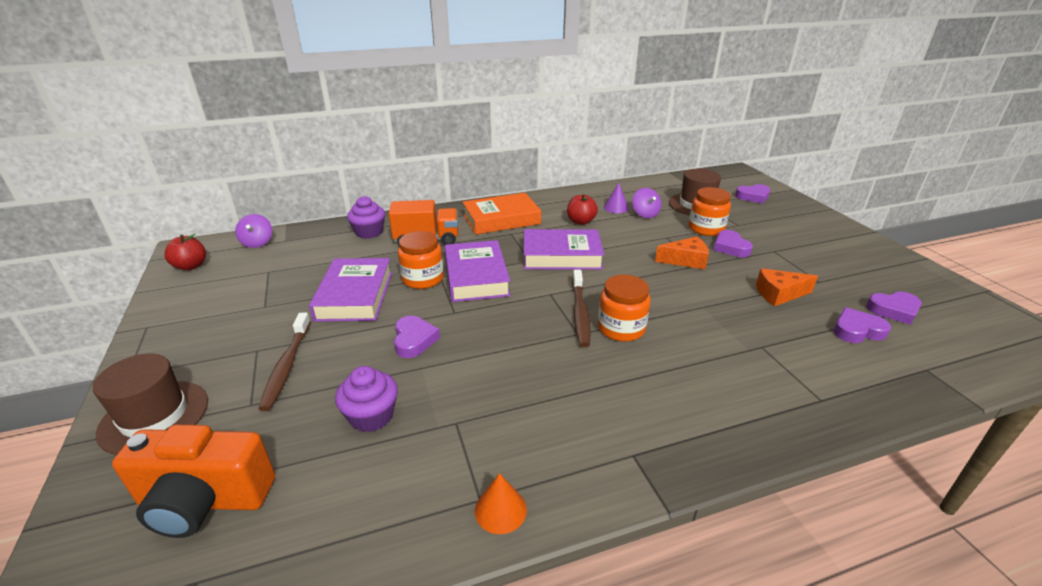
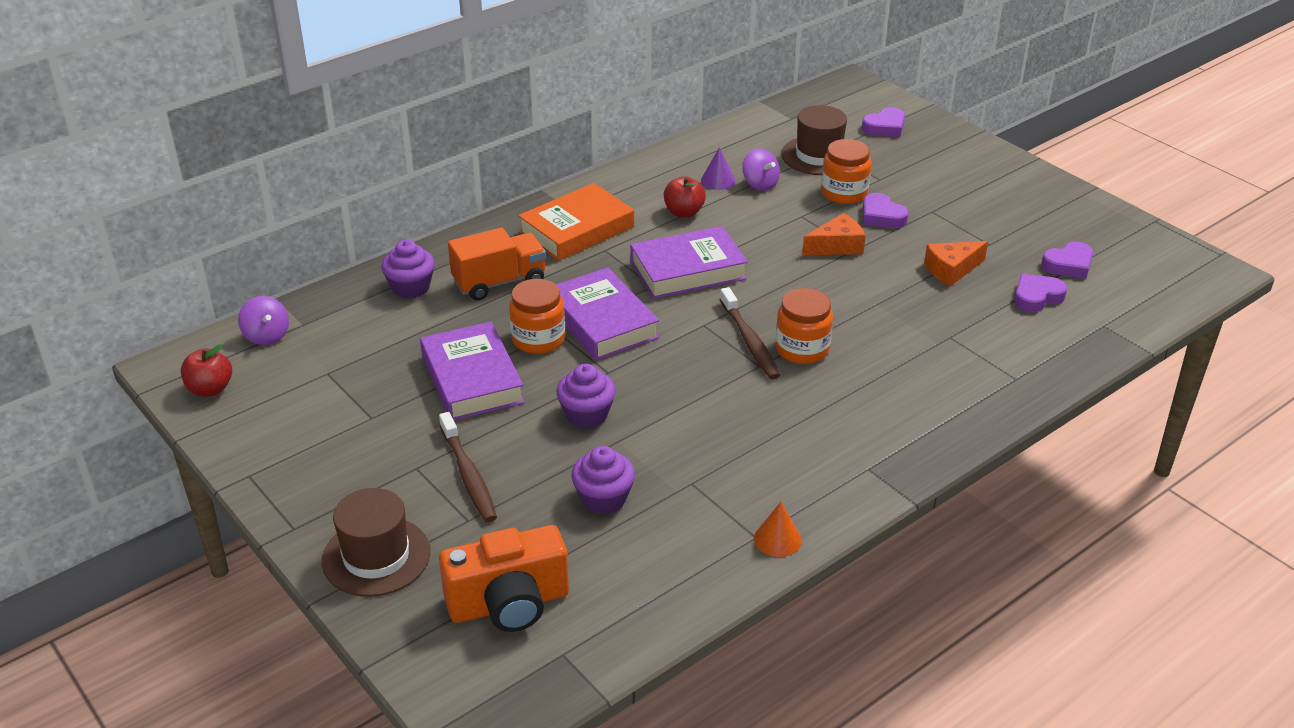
camera: 20 degrees left, 5 degrees up
purple heart [394,316,440,358] -> purple cupcake [556,364,616,428]

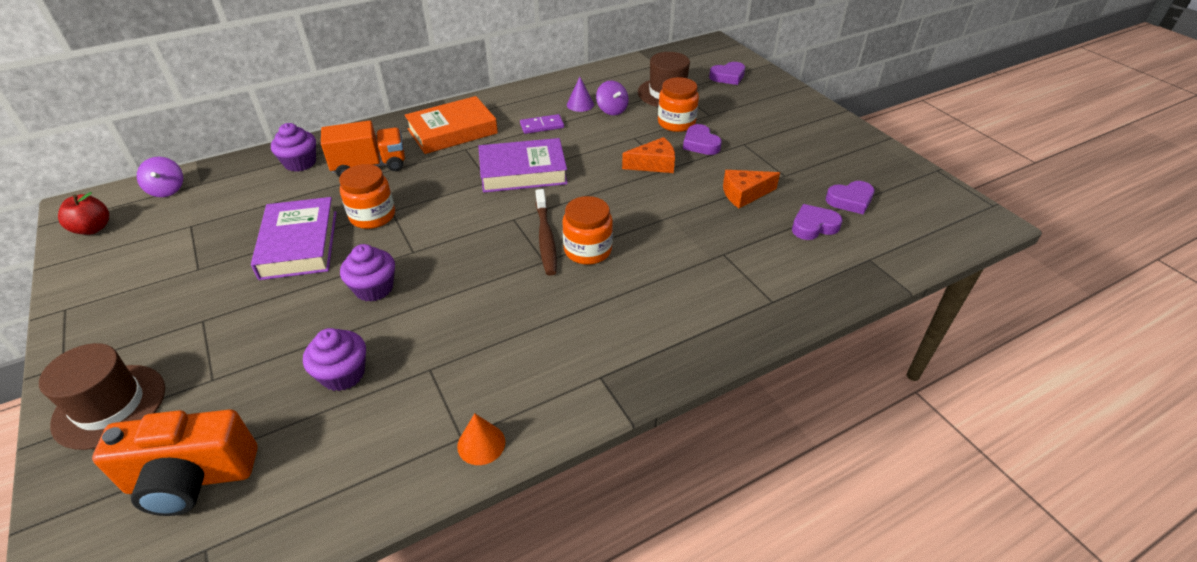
camera: 10 degrees right, 5 degrees up
brown toothbrush [439,412,497,522] -> none
purple book [556,267,659,361] -> none
red apple [664,176,706,218] -> purple domino [520,114,564,134]

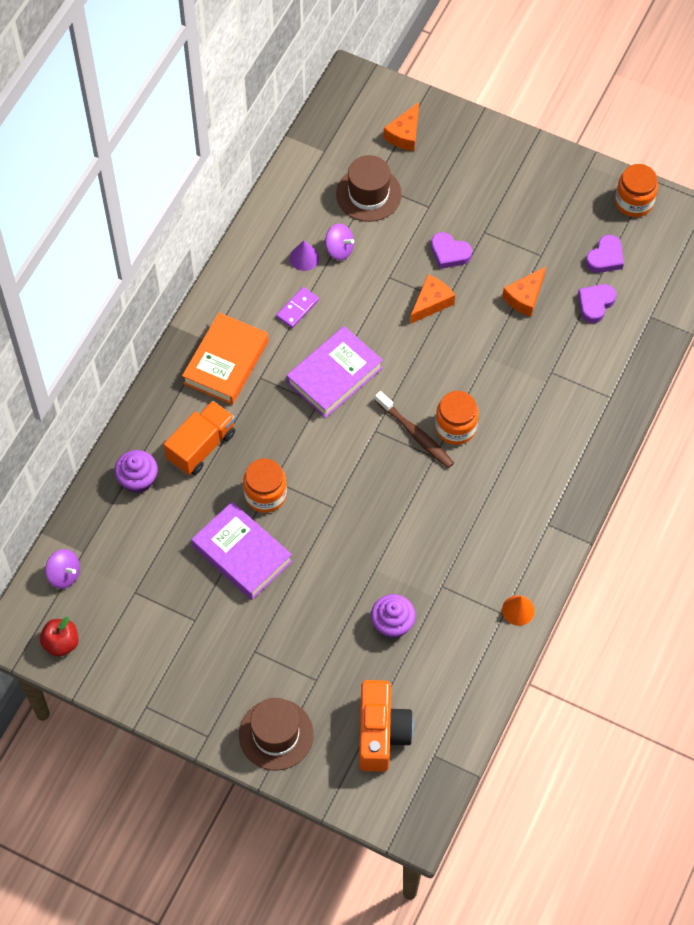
camera: 35 degrees left, 20 degrees up
orange camera [92,409,258,516] -> orange camera turned 45 degrees counterclockwise [359,680,414,772]
purple cupcake [340,244,395,302] -> none
orange jar [658,77,699,132] -> orange jar moved to [615,164,658,217]
purple heart [709,62,745,85] -> orange cheese [383,102,419,151]

